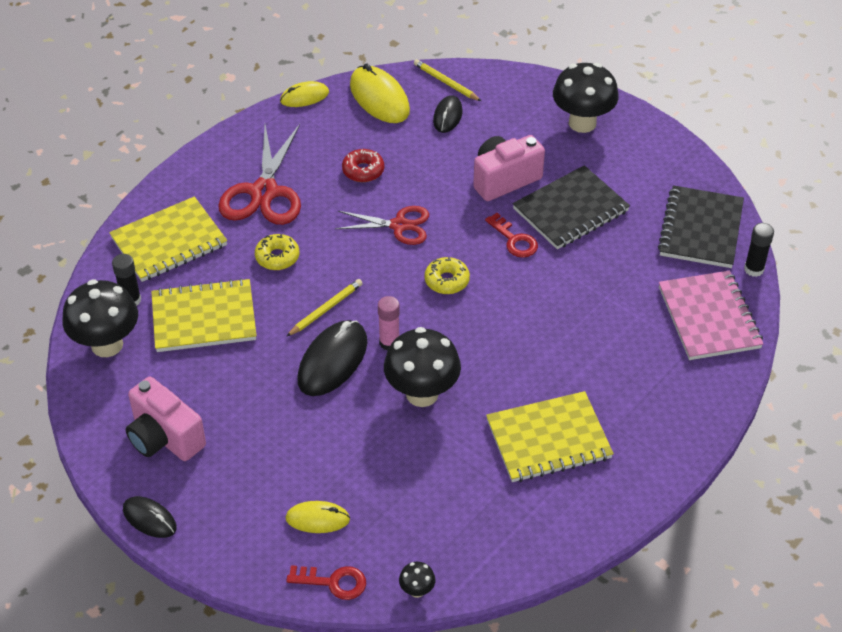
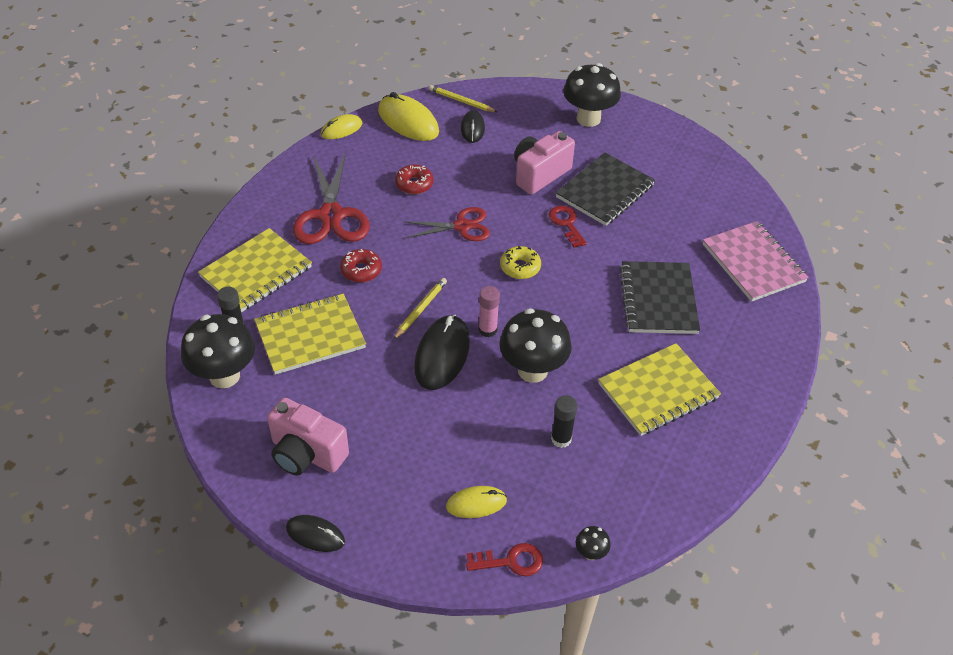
camera: 15 degrees left, 0 degrees up
yellow donut [255,234,299,270] -> red donut [340,249,382,282]
red key [485,213,538,258] -> red key turned 150 degrees counterclockwise [548,206,587,248]
black notebook [658,185,744,268] -> black notebook moved to [620,261,700,334]
black glue stick [744,223,774,277] -> black glue stick moved to [551,395,577,448]

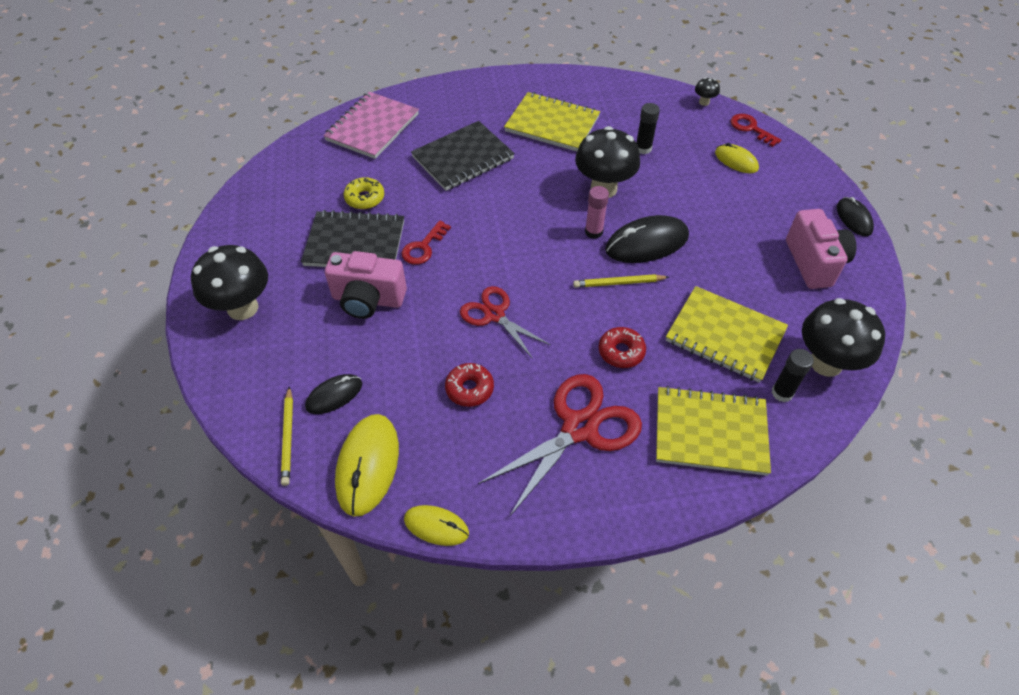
camera: 125 degrees left, 5 degrees up
yellow donut [500,246,541,279] -> yellow donut moved to [344,177,384,209]

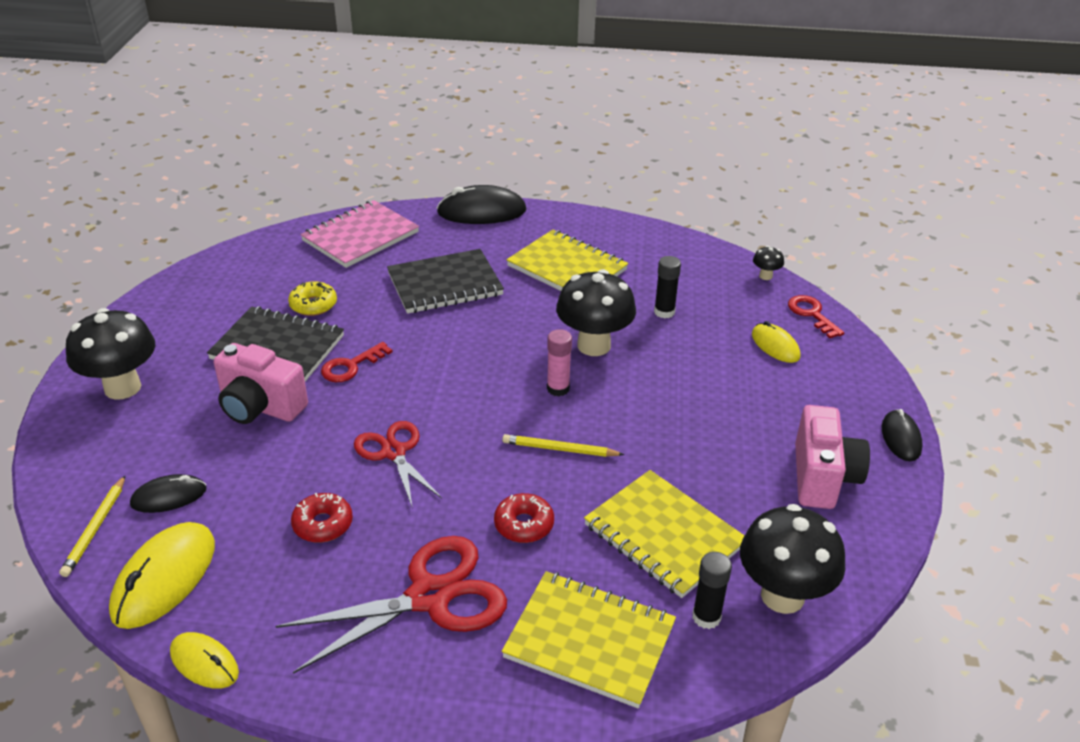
camera: 15 degrees right, 15 degrees down
black mouse [605,215,689,263] -> black mouse moved to [437,185,527,224]

